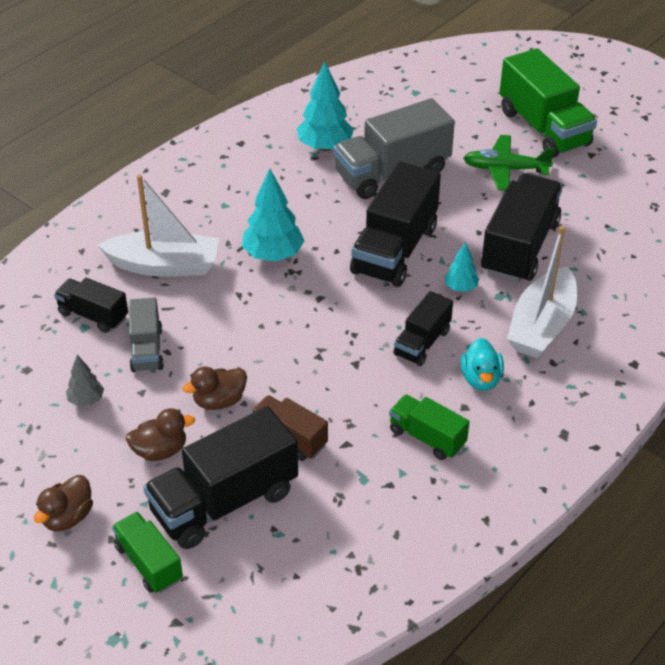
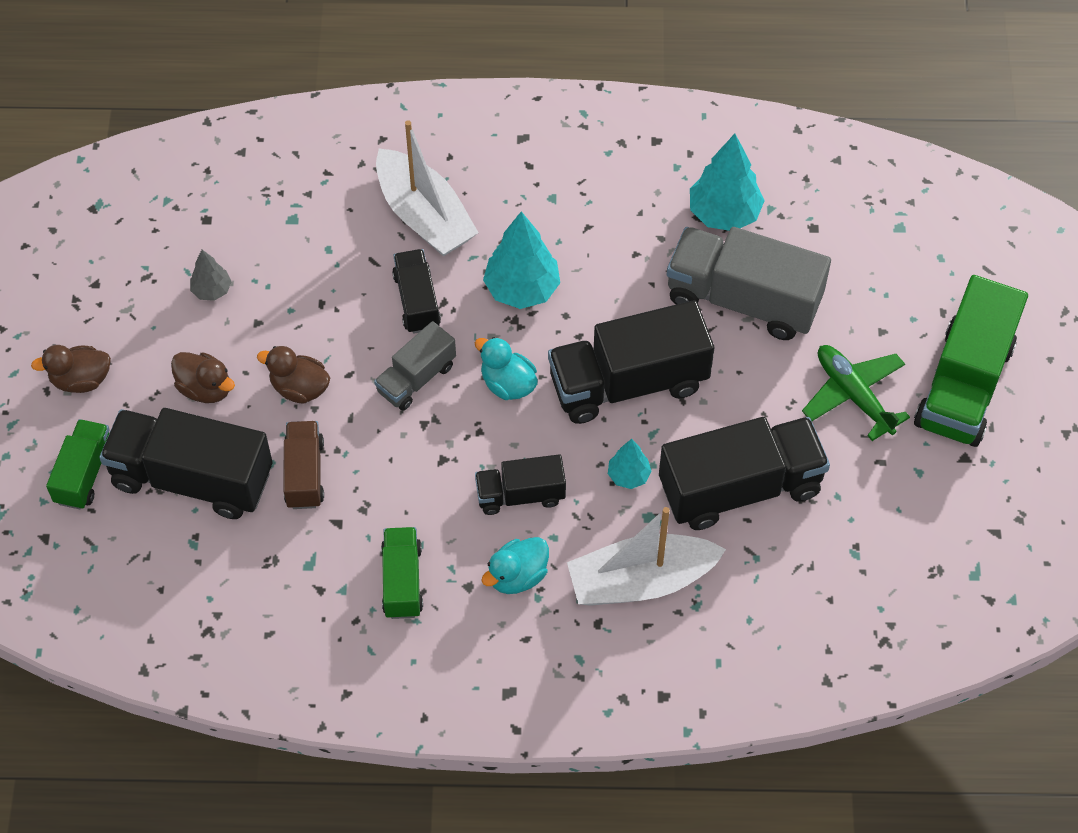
camera: 50 degrees right, 15 degrees up
black truck [54,278,128,333] -> black truck moved to [392,249,441,334]
grey truck [129,298,164,372] -> grey truck moved to [374,321,456,411]
none -> turquoise duck [475,337,538,400]

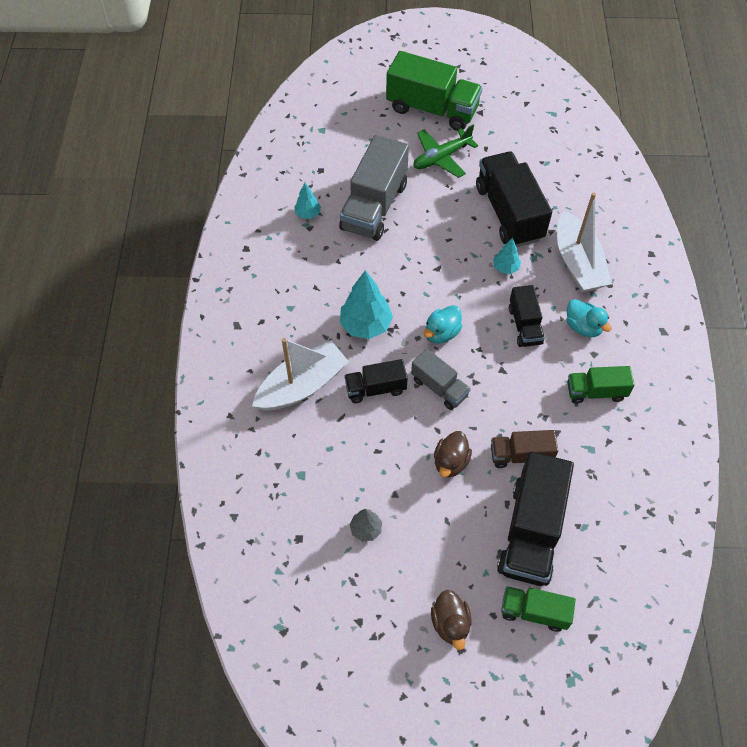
camera: 90 degrees left, 0 degrees up
brown duck [171,352,235,403] -> none
black truck [548,300,714,424] -> none
turquoise tree [690,134,765,231] -> turquoise tree [294,183,321,219], size x0.54

